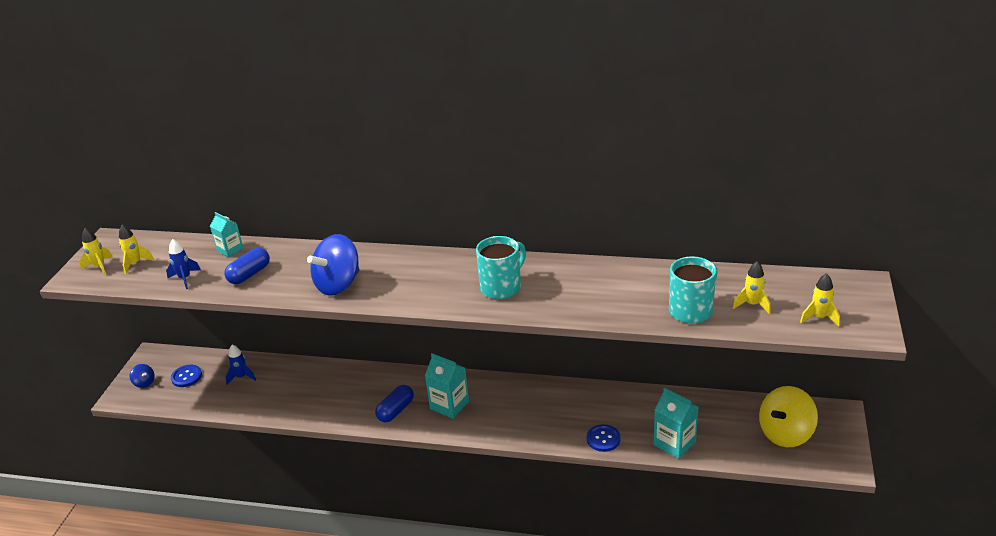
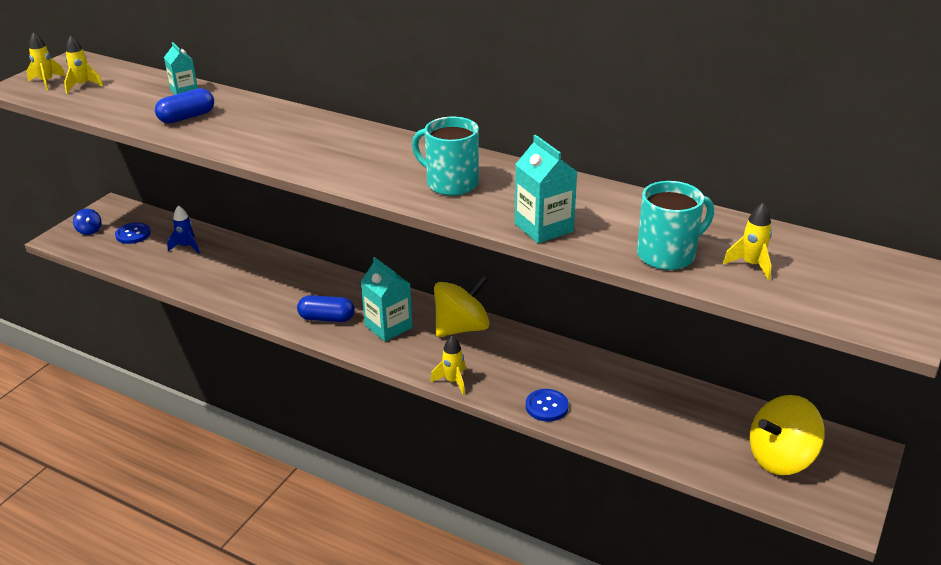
camera: 15 degrees right, 0 degrees up
blue rocket [166,239,201,289] -> none
blue spinning top [307,234,359,296] -> none
blue capsule [375,385,414,422] -> blue capsule turned 45 degrees clockwise [297,295,355,322]
turquoise mug [476,236,526,299] -> turquoise mug turned 120 degrees counterclockwise [412,117,479,196]
turquoise carton [654,387,699,459] -> turquoise carton moved to [515,135,577,243]
yellow rocket [800,273,840,326] -> yellow rocket moved to [431,336,466,395]
none -> yellow spinning top [434,275,490,337]

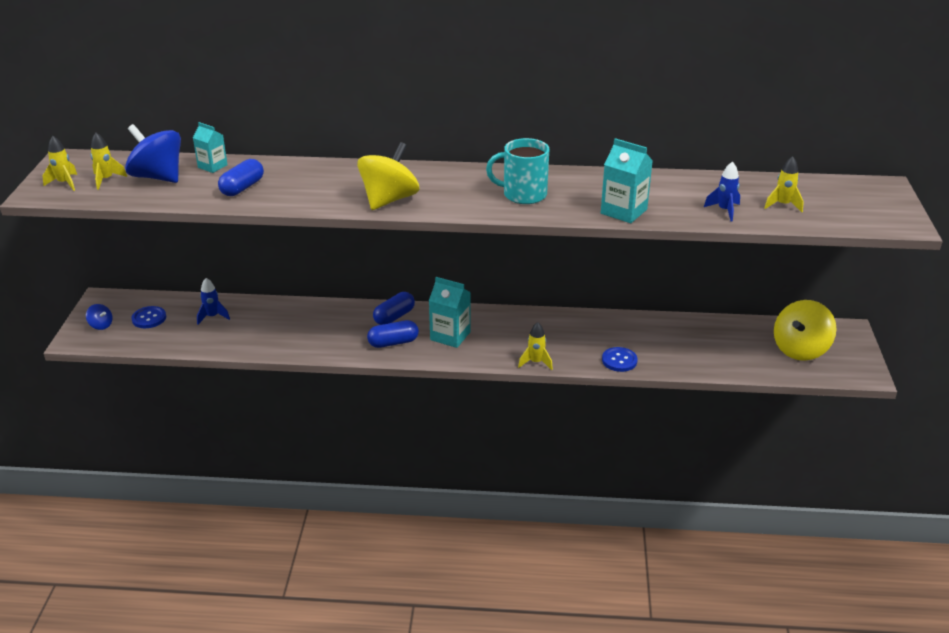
camera: 25 degrees left, 0 degrees up
yellow spinning top [434,275,490,337] -> yellow spinning top moved to [357,142,419,210]
turquoise mug [637,181,714,270] -> blue rocket [704,161,740,222]
none -> blue spinning top [125,124,181,183]
none -> blue capsule [373,292,415,325]

